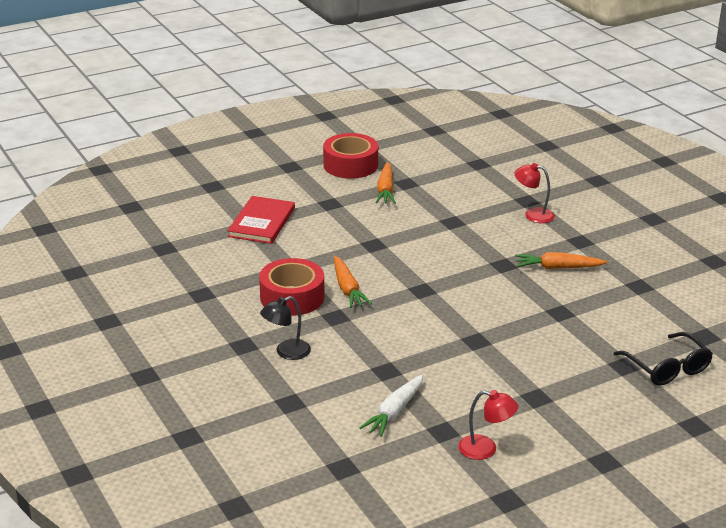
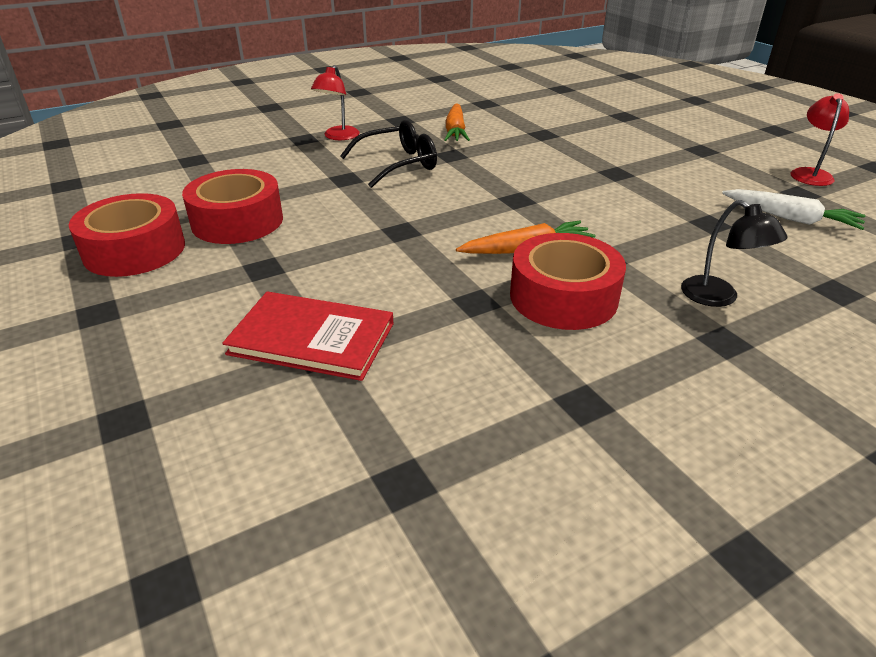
camera: 90 degrees left, 5 degrees up
orange carrot [375,162,396,204] -> red tape [182,169,283,244]
black glasses [614,332,713,386] -> black glasses moved to [340,120,437,188]

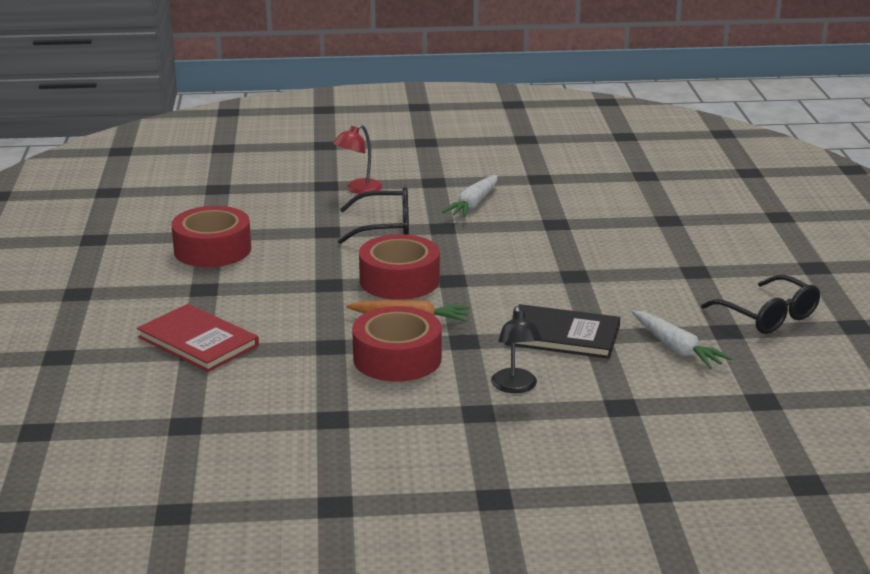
camera: 25 degrees right, 10 degrees down
red tape [69,193,185,277] -> red tape moved to [359,234,440,300]
orange carrot [444,104,470,141] -> white carrot [442,175,498,217]
red lamp [791,93,849,186] -> black glasses [701,275,820,334]
none -> black book [505,304,620,359]

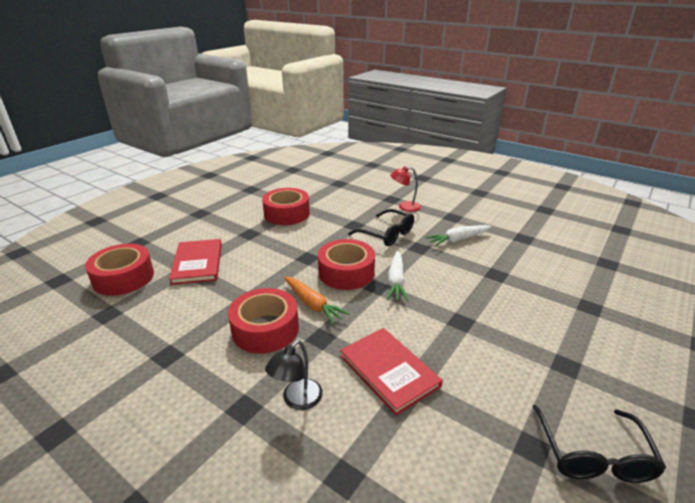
camera: 40 degrees right, 5 degrees up
black book [505,304,620,359] -> red book [340,328,443,416]
white carrot [632,311,732,369] -> white carrot moved to [386,250,409,301]
none -> red tape [85,244,154,296]

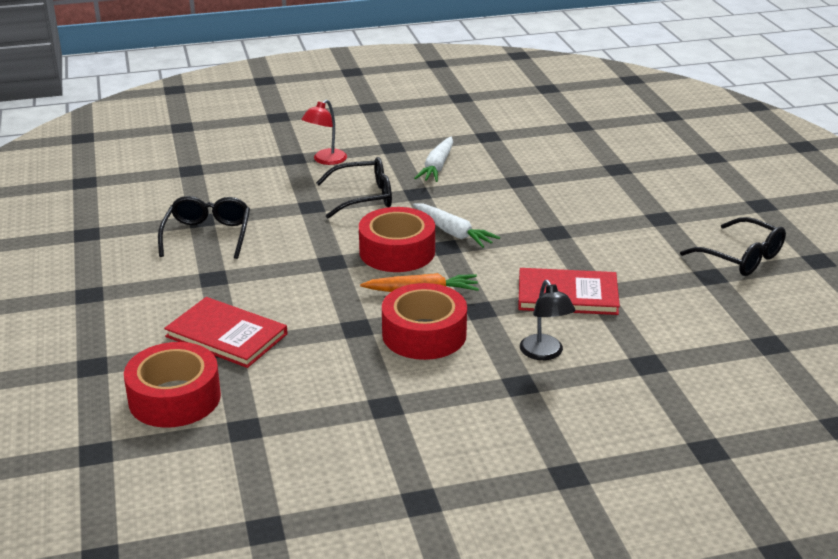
camera: 50 degrees left, 0 degrees up
red tape [262,188,310,225] -> black glasses [158,196,250,259]

